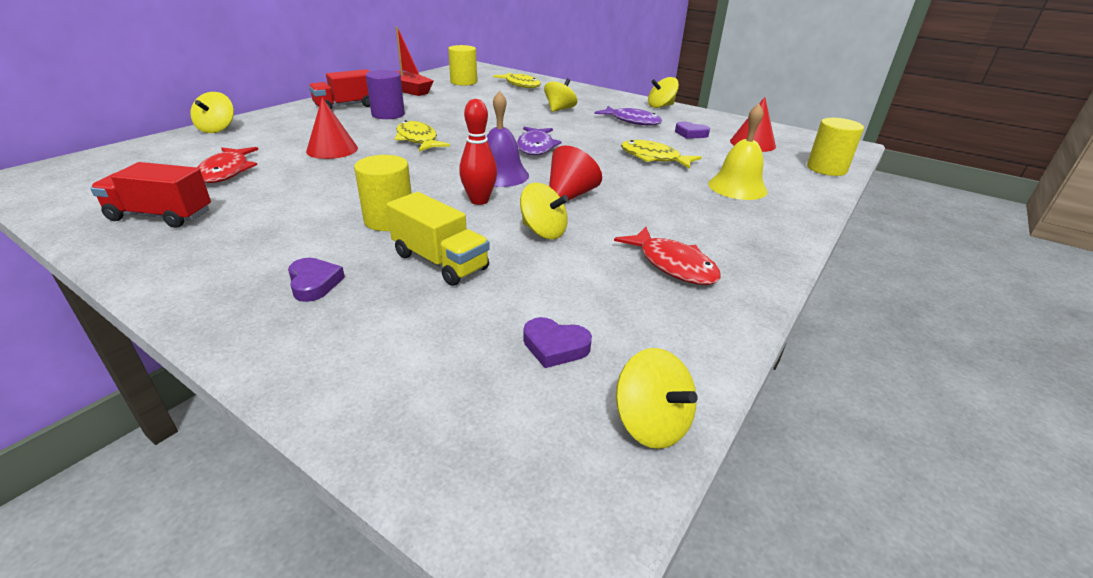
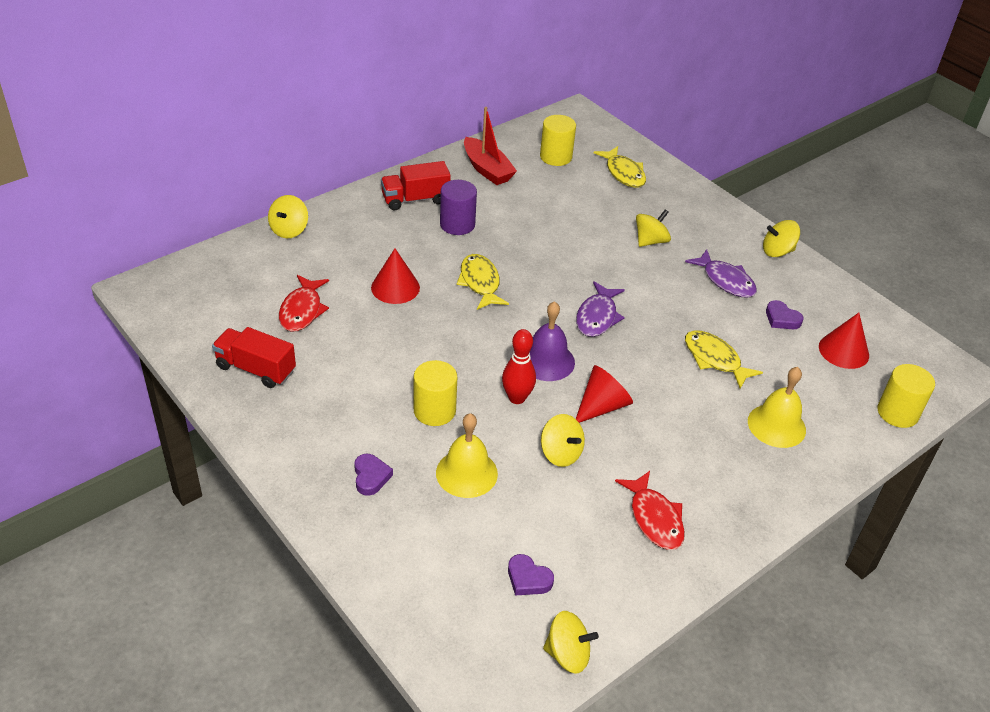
camera: 15 degrees right, 10 degrees up
yellow truck [386,192,490,286] -> yellow bell [436,413,498,498]
yellow spinning top [616,348,698,449] -> yellow spinning top turned 60 degrees counterclockwise [543,611,599,674]

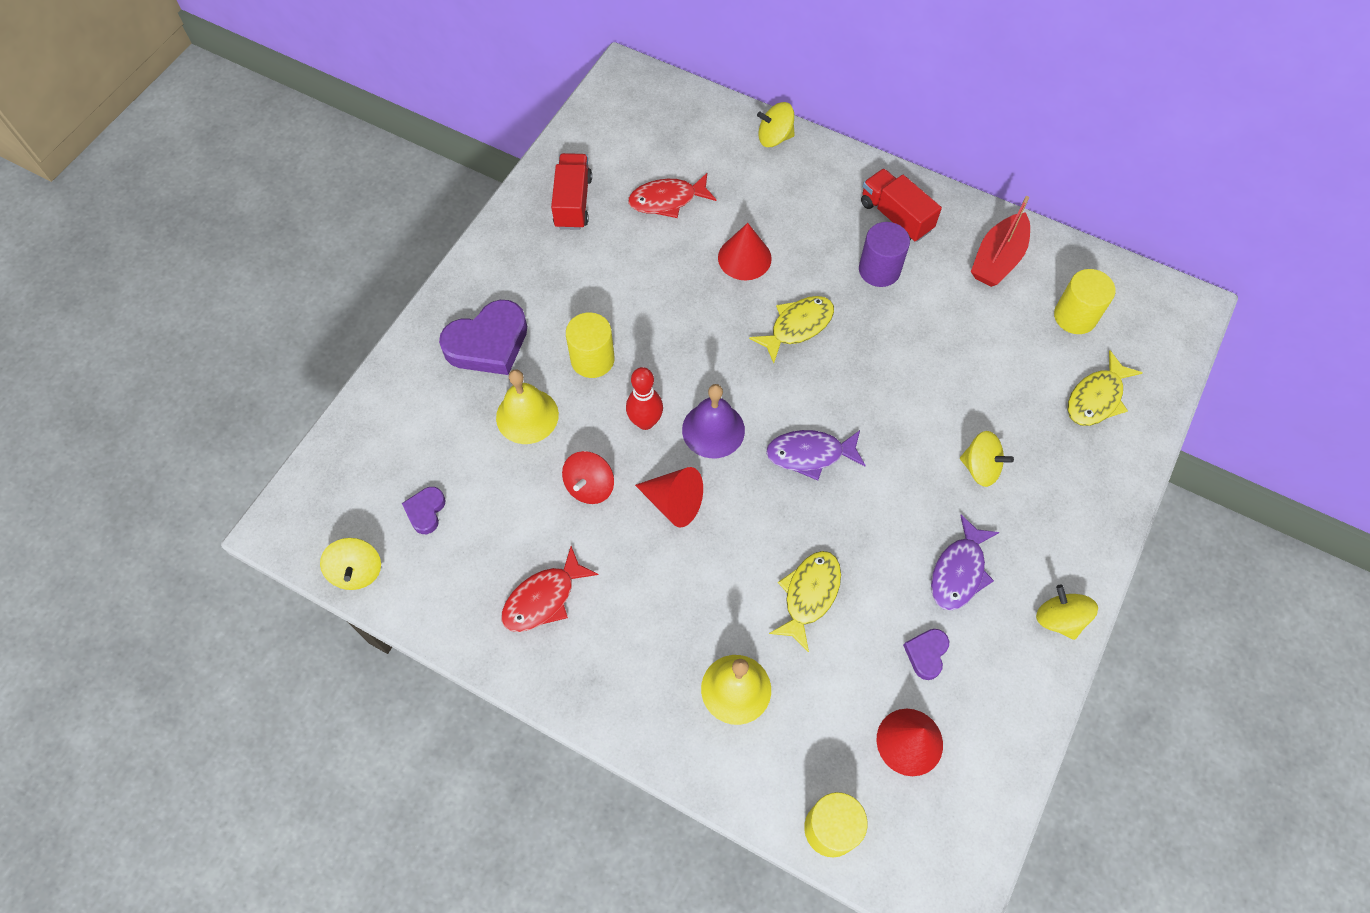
camera: 70 degrees right, 20 degrees up
purple heart [354,454,393,496] -> purple heart [439,300,527,375], size x2.00
yellow spinning top [541,414,585,467] -> red spinning top [562,451,614,504]

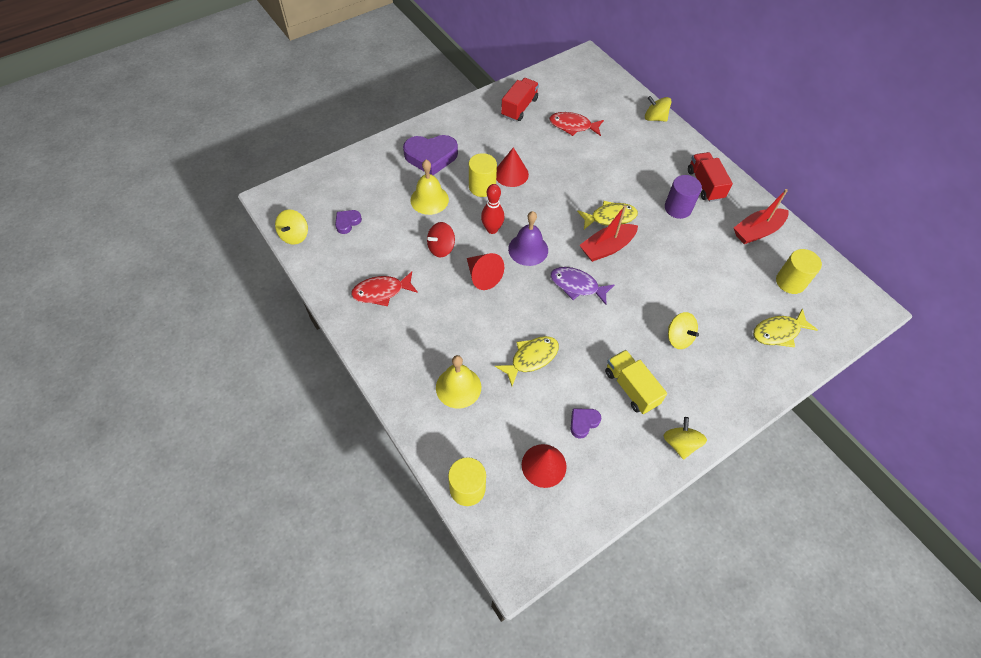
camera: 25 degrees right, 5 degrees down
red cone [718,223,772,280] -> red cone moved to [496,147,529,187]
purple fish [931,515,1000,611] -> yellow truck [605,350,667,414]
none -> red boat [579,205,638,262]

